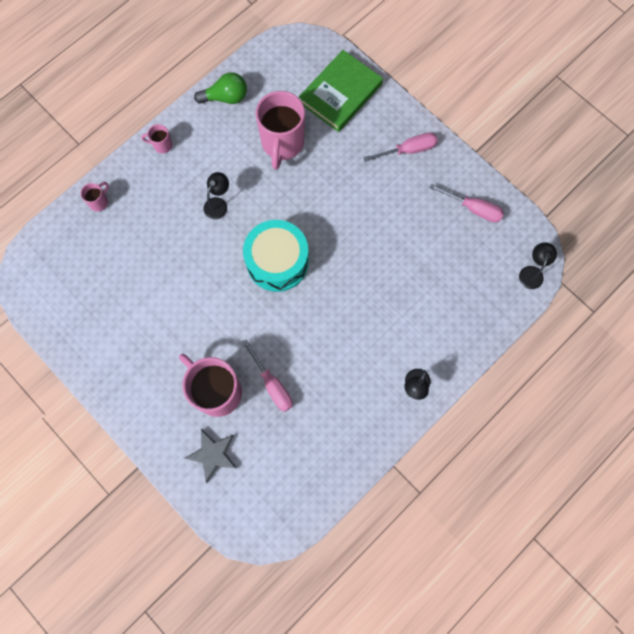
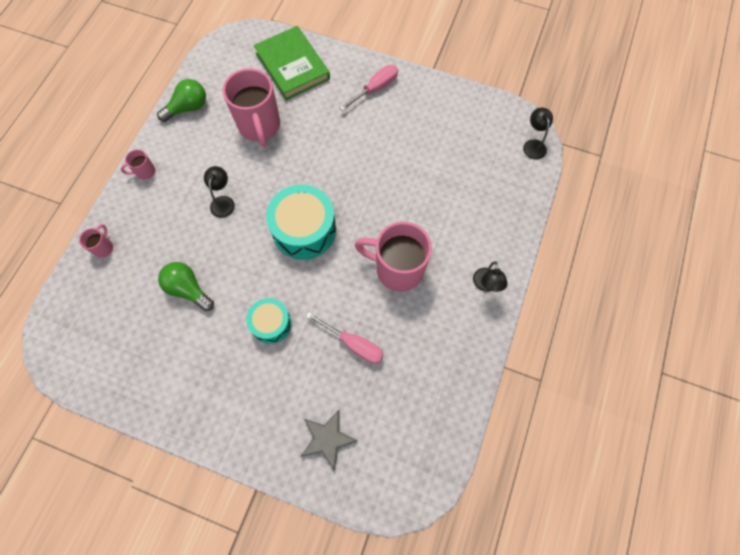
camera: 25 degrees left, 5 degrees down
pink mug [179,354,242,417] -> pink mug moved to [355,222,432,292]
green book [299,50,383,132] -> green book turned 45 degrees counterclockwise [254,26,330,100]
pink screwdriver [430,184,504,223] -> none
none -> green light bulb [158,262,214,311]
none -> turquoise drum [246,298,292,344]

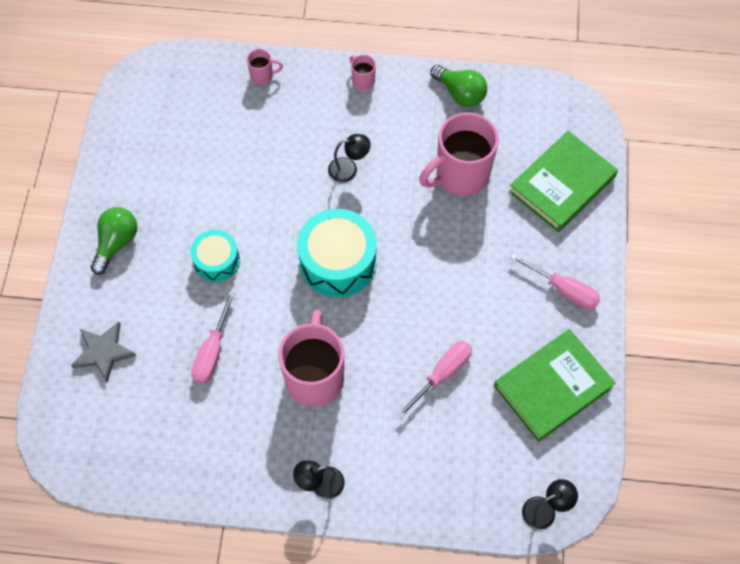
camera: 75 degrees right, 5 degrees down
green light bulb [158,262,214,311] -> green light bulb moved to [91,207,137,275]
none -> pink screwdriver [397,341,472,418]
none -> green book [494,329,616,442]

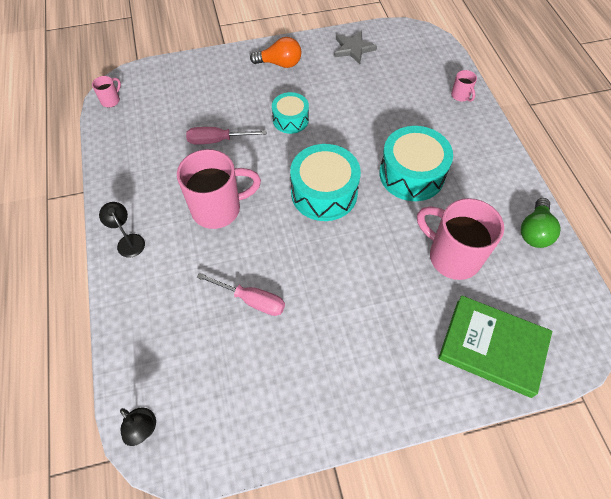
camera: 70 degrees right, 5 degrees down
grey star [71,322,136,383] -> grey star moved to [334,31,377,64]
green light bulb [91,207,137,275] -> orange light bulb [250,37,301,68]
black lamp [328,134,371,182] -> turquoise drum [380,126,453,201]
pink mug [350,55,376,90] -> pink mug moved to [92,76,121,107]
green book [494,329,616,442] -> none
pink screwdriver [510,253,601,309] -> none

